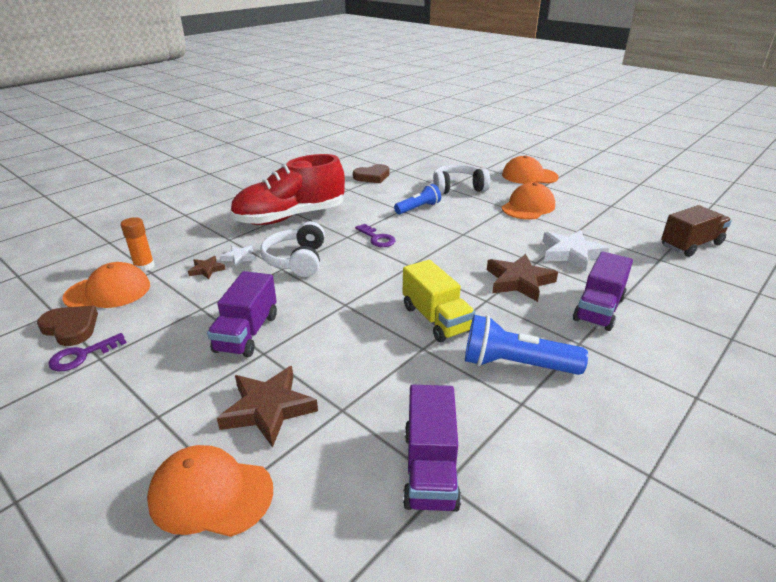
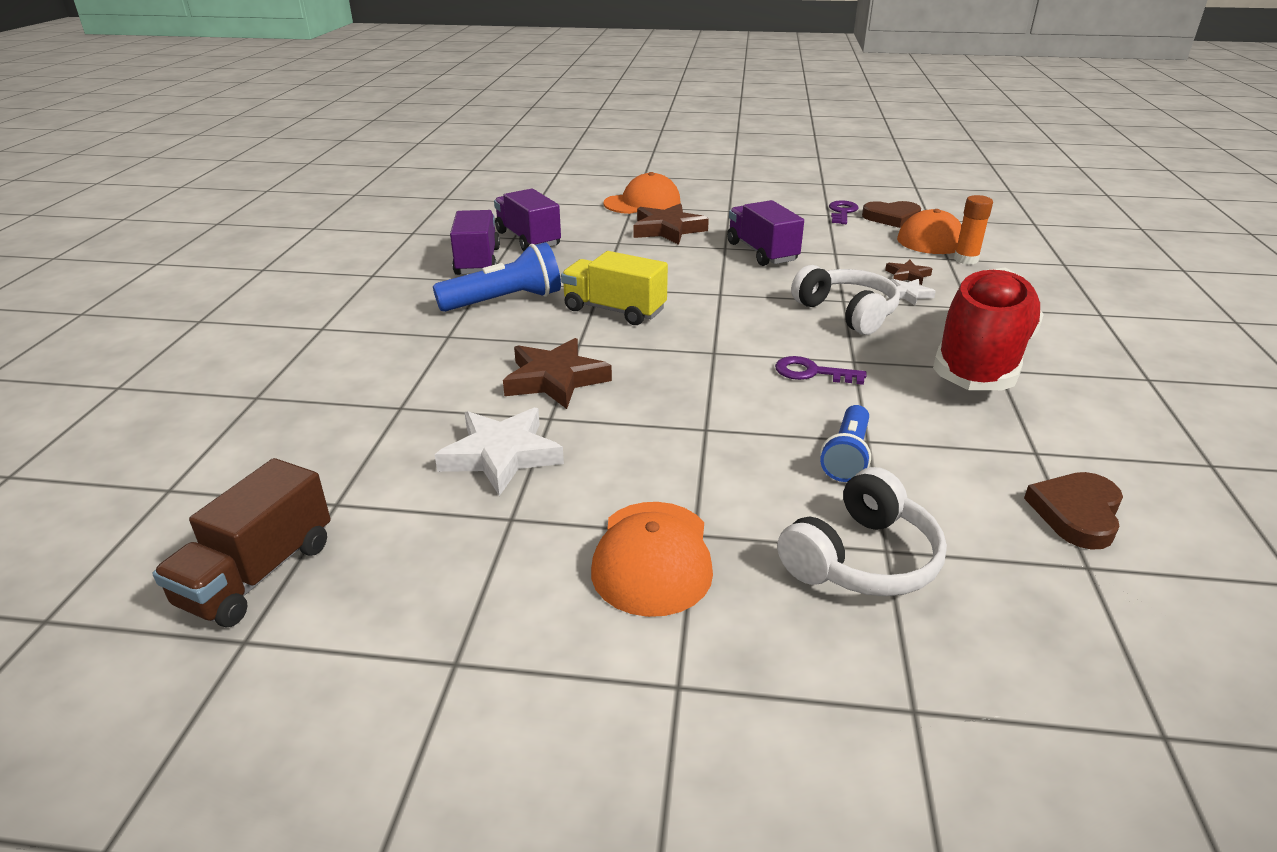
camera: 145 degrees right, 0 degrees up
orange cap [502,156,559,184] -> none
purple truck [573,251,633,331] -> purple truck moved to [450,210,500,275]

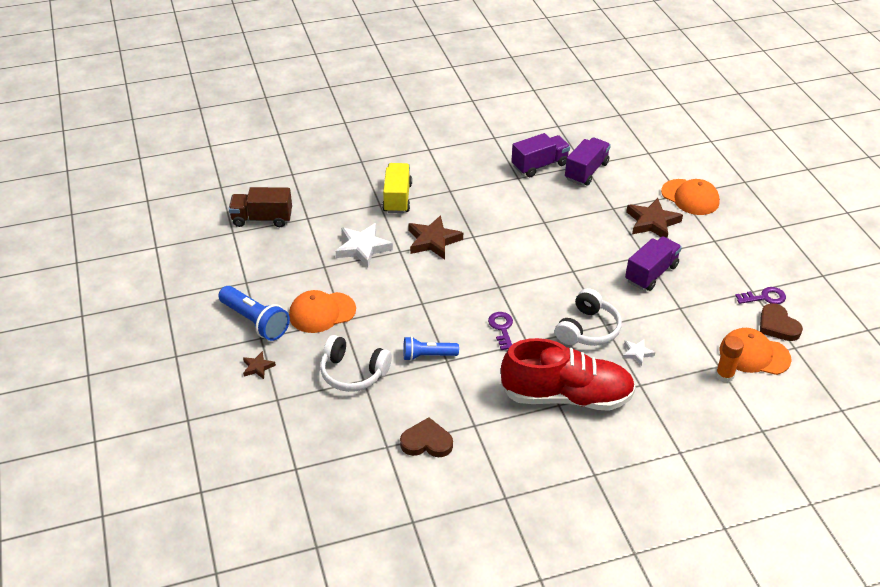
camera: 65 degrees right, 10 degrees up
blue flashlight [433,242,561,312] -> blue flashlight moved to [218,286,290,341]
yellow truck [561,251,668,325] -> yellow truck moved to [382,163,412,214]
brown star [885,260,933,285] -> brown star moved to [243,351,276,379]

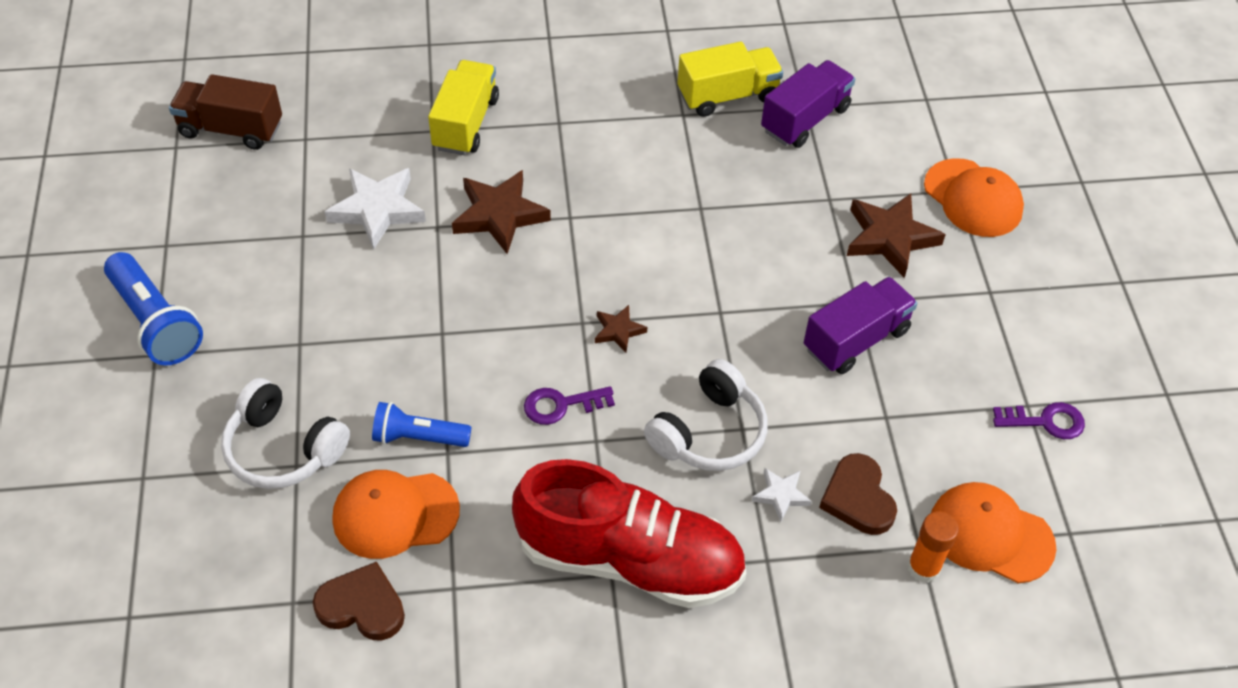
camera: 10 degrees right, 10 degrees up
brown star [243,351,276,379] -> brown star moved to [595,305,647,353]
orange cap [289,290,356,333] -> orange cap moved to [332,470,460,559]
purple key [488,312,513,350] -> purple key turned 105 degrees counterclockwise [524,386,615,425]
purple truck [511,133,570,177] -> yellow truck [677,41,783,117]
brown heart [760,303,803,341] -> brown heart moved to [819,453,897,535]

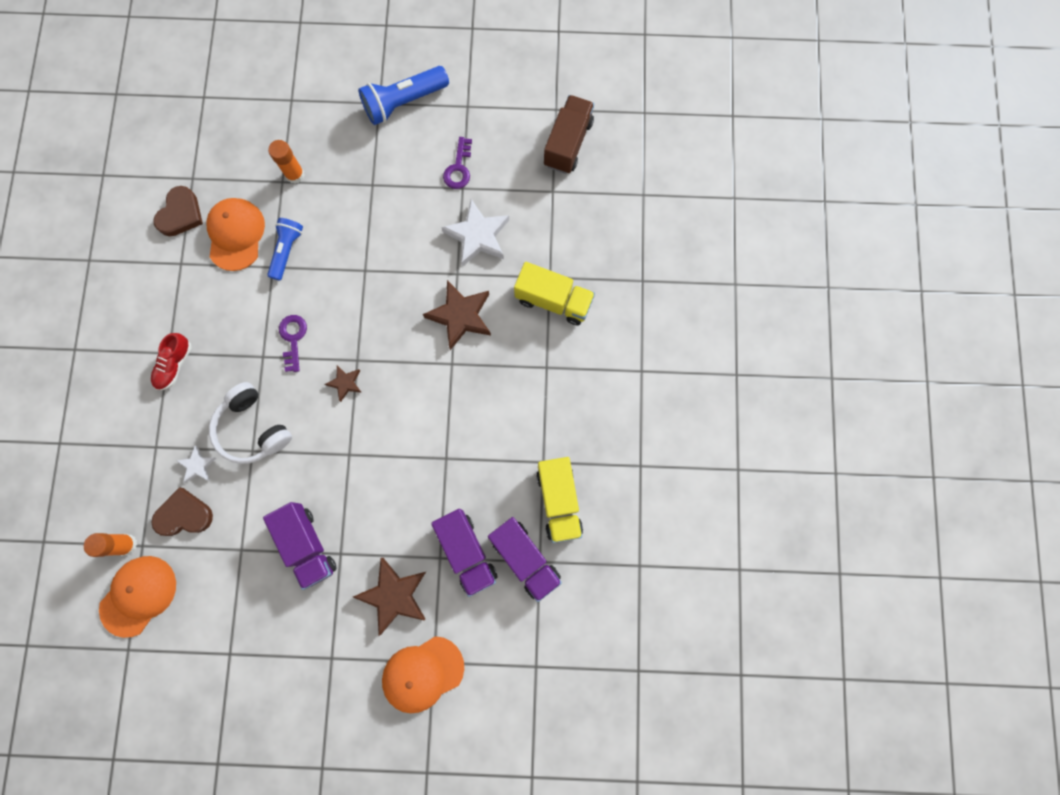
camera: 100 degrees right, 25 degrees up
white headphones [221,378,350,489] -> orange glue stick [268,140,305,184]
red shoe [512,459,746,608] -> red shoe [151,333,192,390], size x0.41
purple key [993,402,1085,439] -> purple key moved to [443,137,472,189]
none -> purple truck [431,509,497,597]

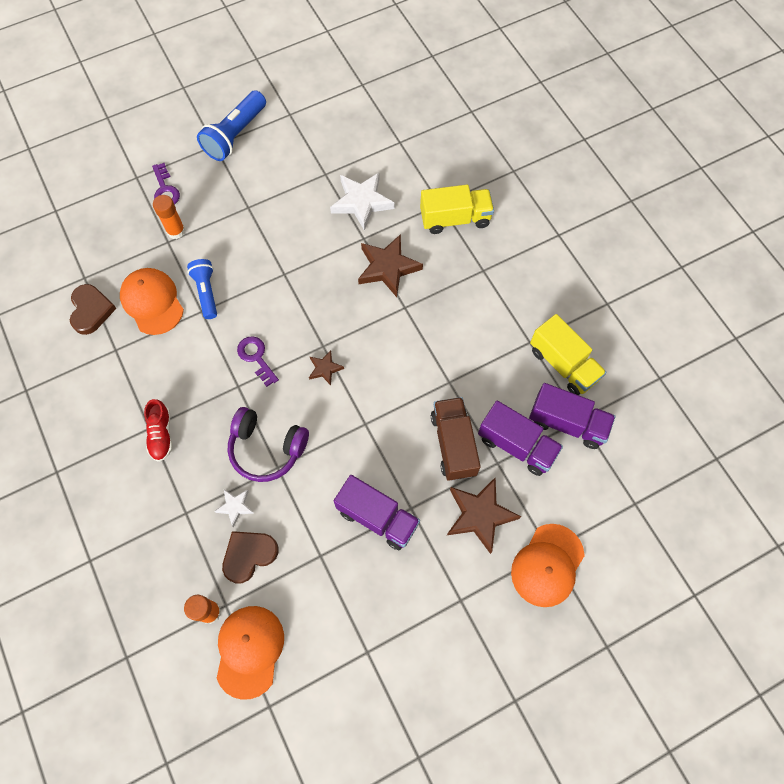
camera: 30 degrees left, 10 degrees down
white headphones [209,382,292,464] -> purple headphones [228,407,309,482]
purple key [443,137,472,189] -> purple key moved to [152,163,180,205]
brown truck [544,95,594,174] -> brown truck moved to [431,397,481,481]

